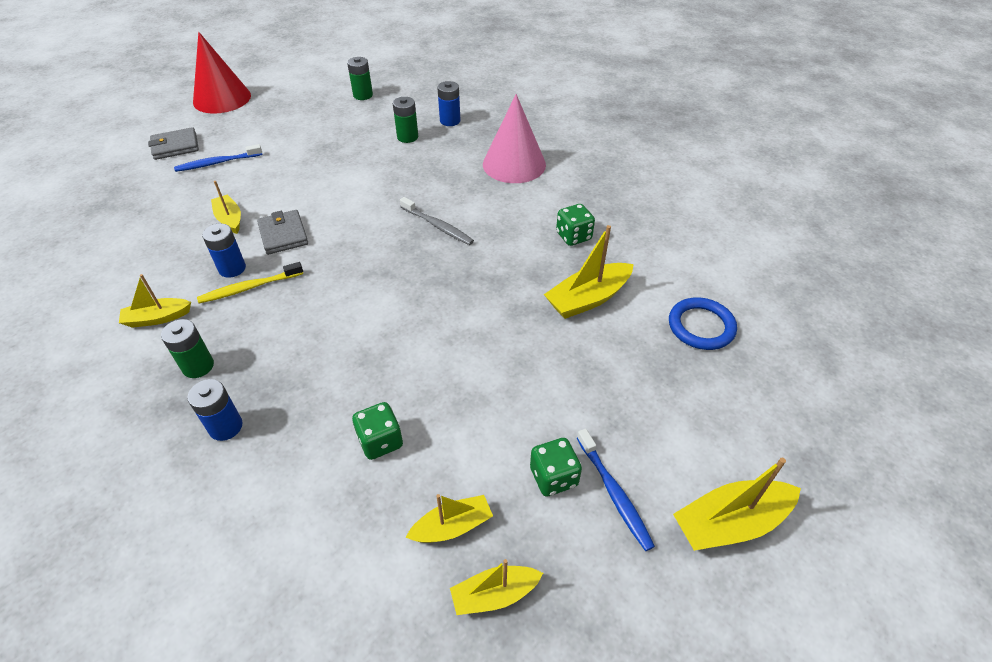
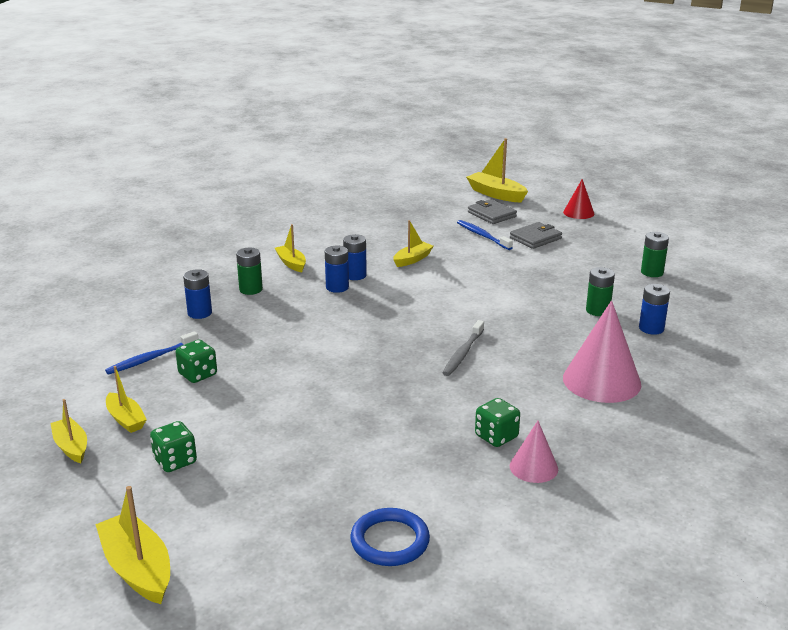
camera: 75 degrees right, 20 degrees down
red cone [193,32,251,114] -> red cone [563,179,594,219], size x0.55
yellow toothbrush [197,262,303,304] -> blue battery [325,246,349,293]
grey wallet [257,210,308,255] -> grey wallet moved to [510,222,562,249]
yellow boat [544,225,634,319] -> yellow boat moved to [466,138,528,202]
blue toothbrush [577,429,655,551] -> blue toothbrush moved to [105,331,199,375]
none -> pink cone [510,421,558,483]

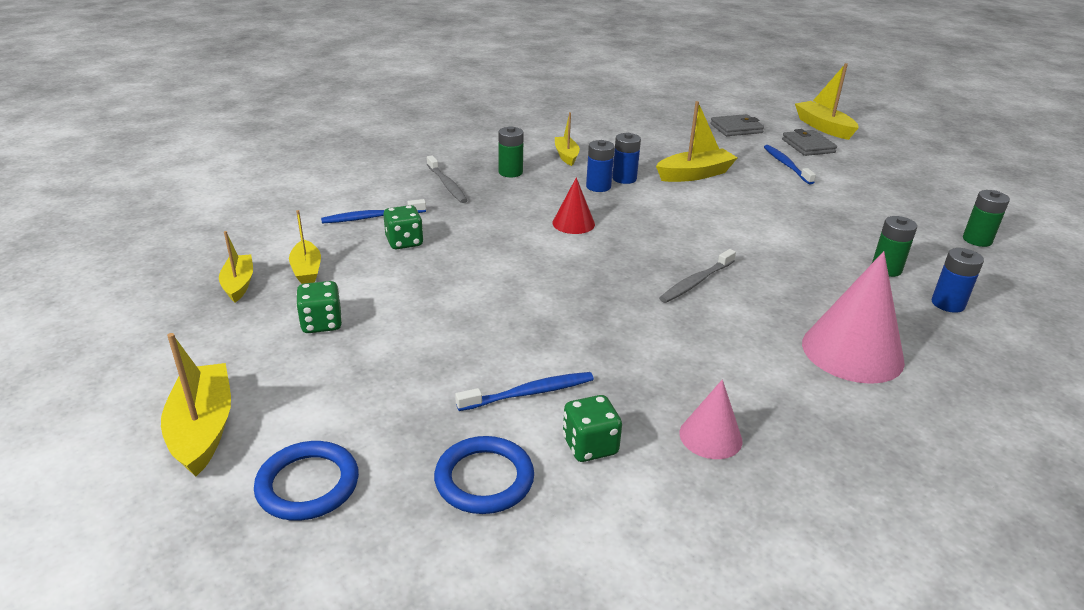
camera: 20 degrees right, 5 degrees up
blue battery [183,269,212,319] -> grey toothbrush [427,156,468,203]
yellow boat [393,220,433,267] -> yellow boat [656,101,738,182], size x1.56
green dice [475,398,520,447] -> green dice moved to [563,395,622,462]
grey wallet [510,222,562,249] -> grey wallet moved to [711,114,764,136]
red cone [563,179,594,219] -> red cone moved to [552,177,595,234]
none -> blue ring [254,441,359,521]
none -> blue toothbrush [455,372,594,411]

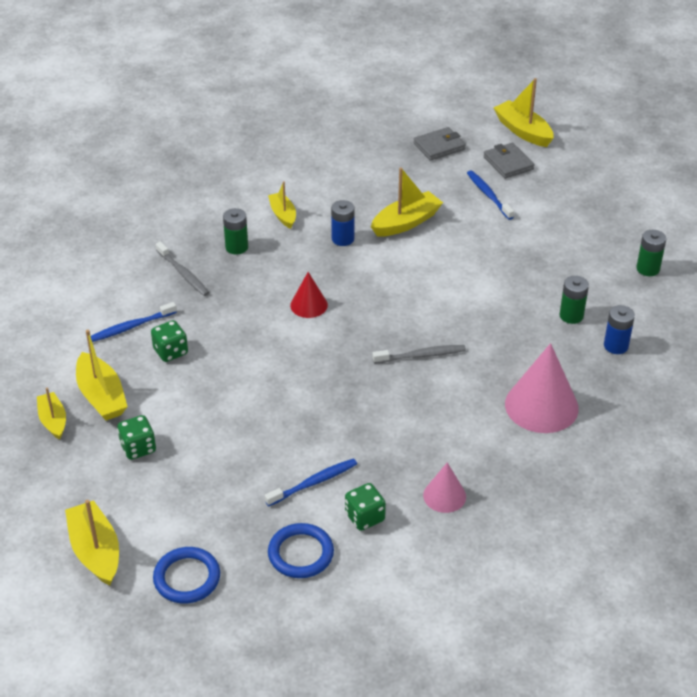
camera: 10 degrees left, 10 degrees up
yellow boat [289,210,321,284] -> yellow boat [76,330,128,420], size x1.56
blue battery [586,140,615,192] -> none
grey toothbrush [659,249,736,303] -> grey toothbrush turned 135 degrees counterclockwise [372,345,466,364]

